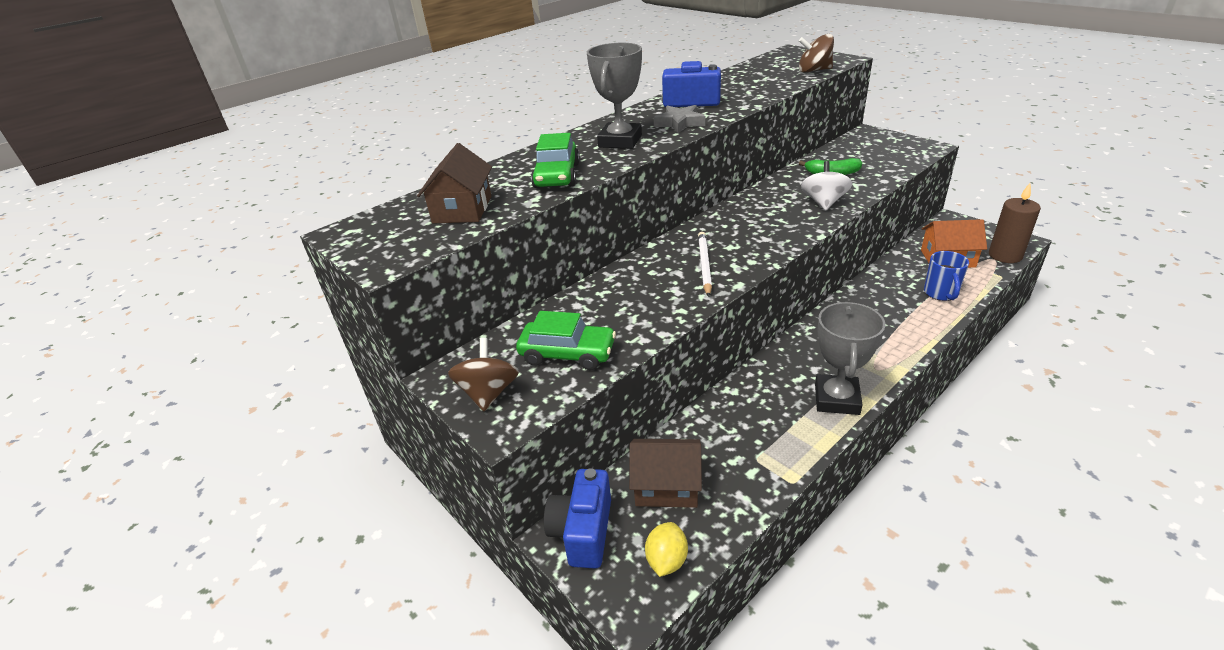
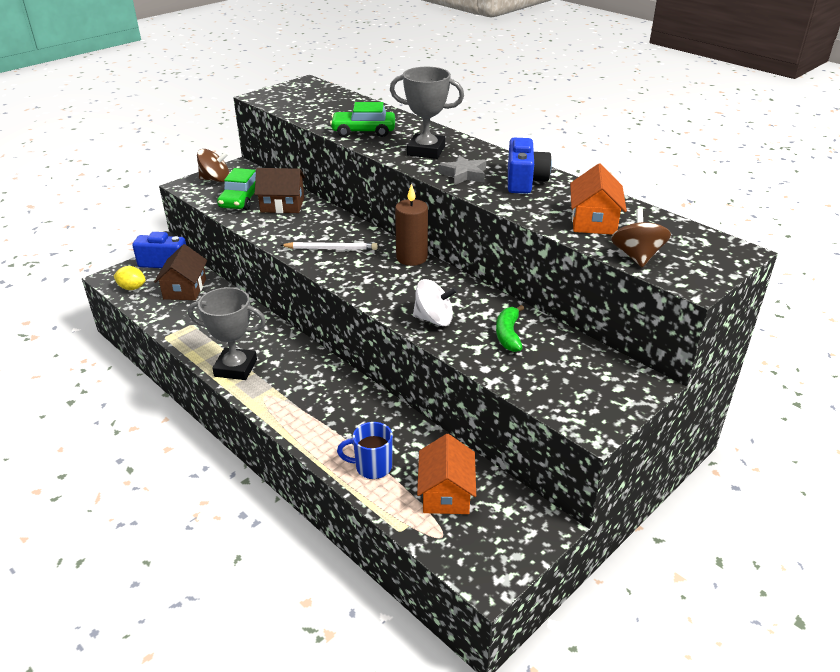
camera: 85 degrees right, 0 degrees up
brown house [417,143,492,224] -> brown house moved to [254,168,305,213]
brown candle [989,183,1041,263] -> brown candle moved to [395,184,428,266]
none -> orange house [570,163,627,235]

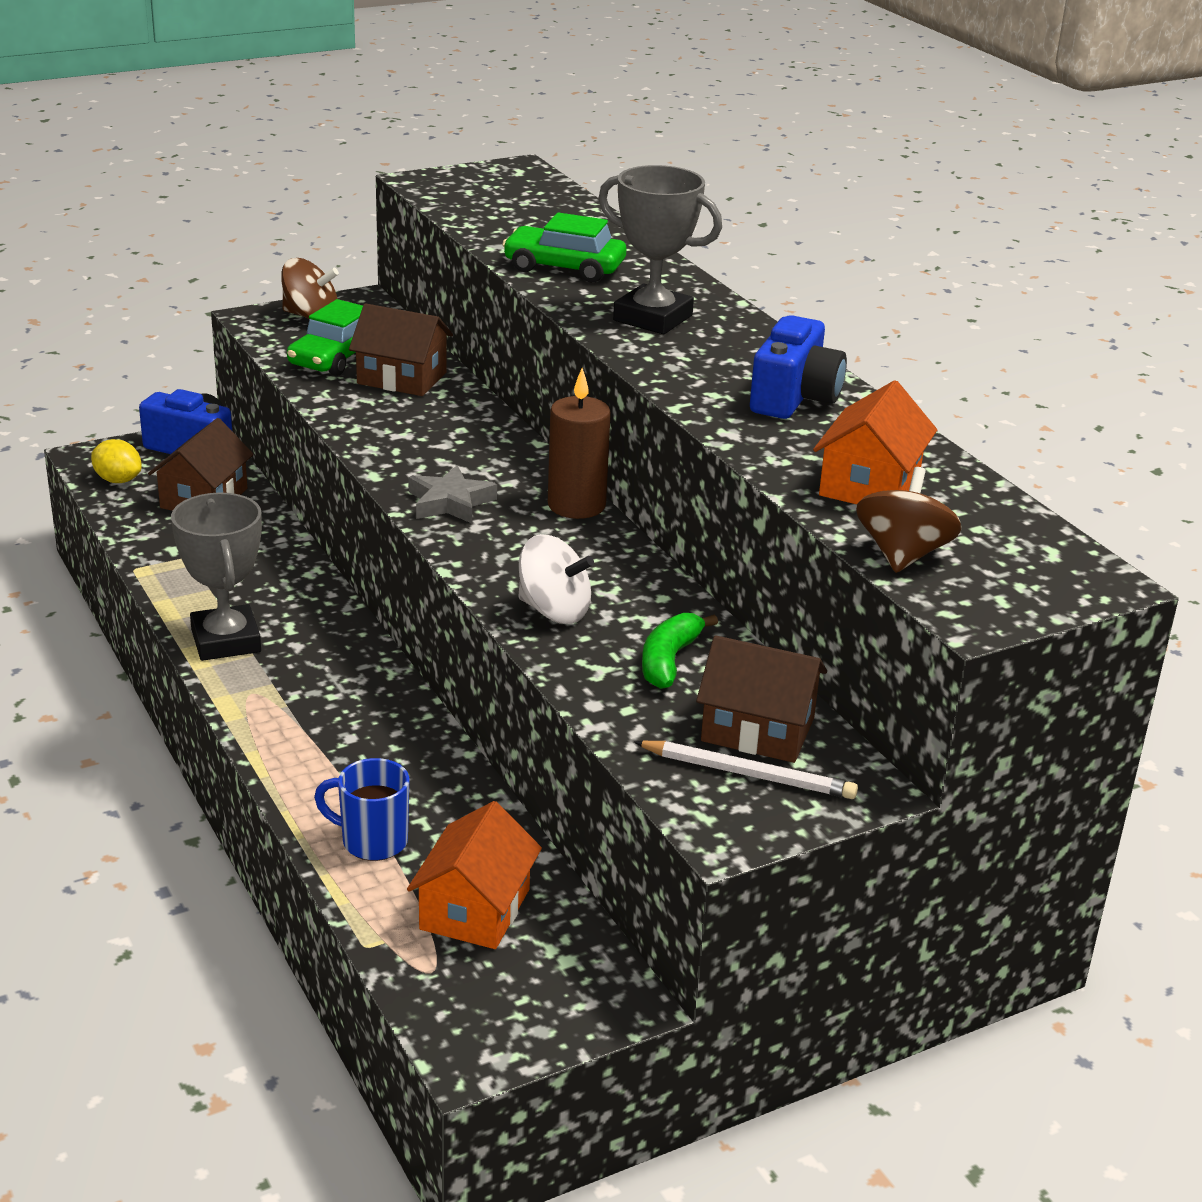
camera: 15 degrees right, 5 degrees down
grey trophy [188,287,266,380] -> grey trophy turned 45 degrees clockwise [171,492,262,661]
white pencil [280,242,378,250] -> white pencil moved to [634,741,858,799]
grey star [438,155,486,185] -> grey star moved to [408,465,497,523]
none -> brown house [696,635,827,763]

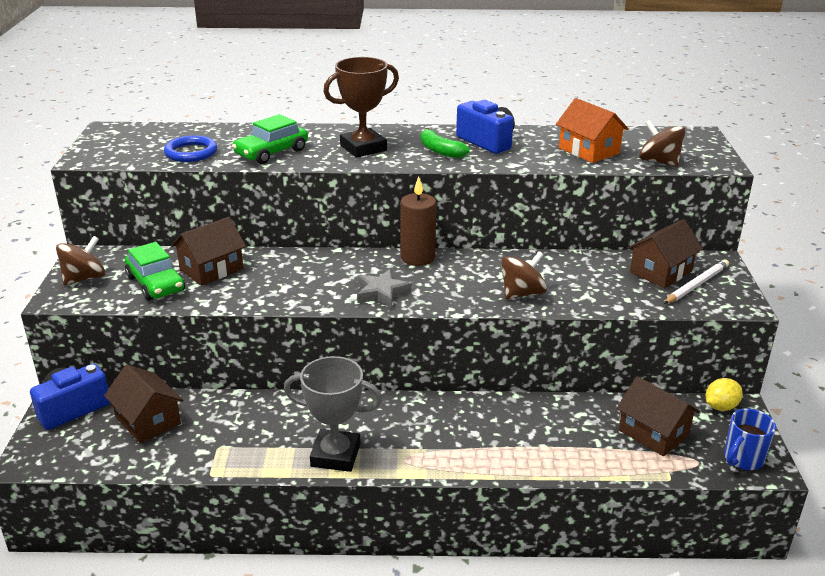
camera: 60 degrees left, 0 degrees up
yellow lemon [91,439,142,483] -> yellow lemon moved to [706,378,743,411]
blue mug [314,758,410,861] -> blue mug moved to [724,409,776,471]
orange house [407,801,542,949] -> brown house [616,376,700,456]
white spinning top [518,534,594,624] -> brown spinning top [501,251,547,299]
grey trophy [598,165,722,334] -> brown trophy [323,57,399,158]
green banana [642,613,718,689] -> green banana moved to [420,128,470,158]
none -> blue ring [164,135,217,162]

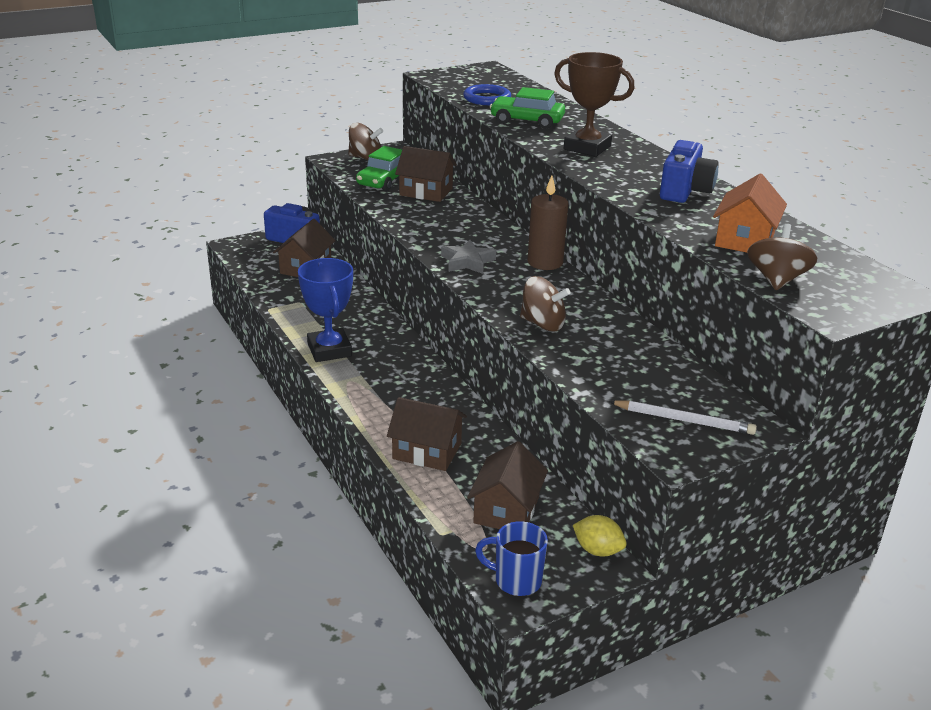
camera: 60 degrees right, 0 degrees up
grey trophy [284,356,382,472] -> blue trophy [298,258,353,362]
green banana [420,128,470,158] -> none
brown house [628,219,703,288] -> brown house moved to [387,397,467,471]

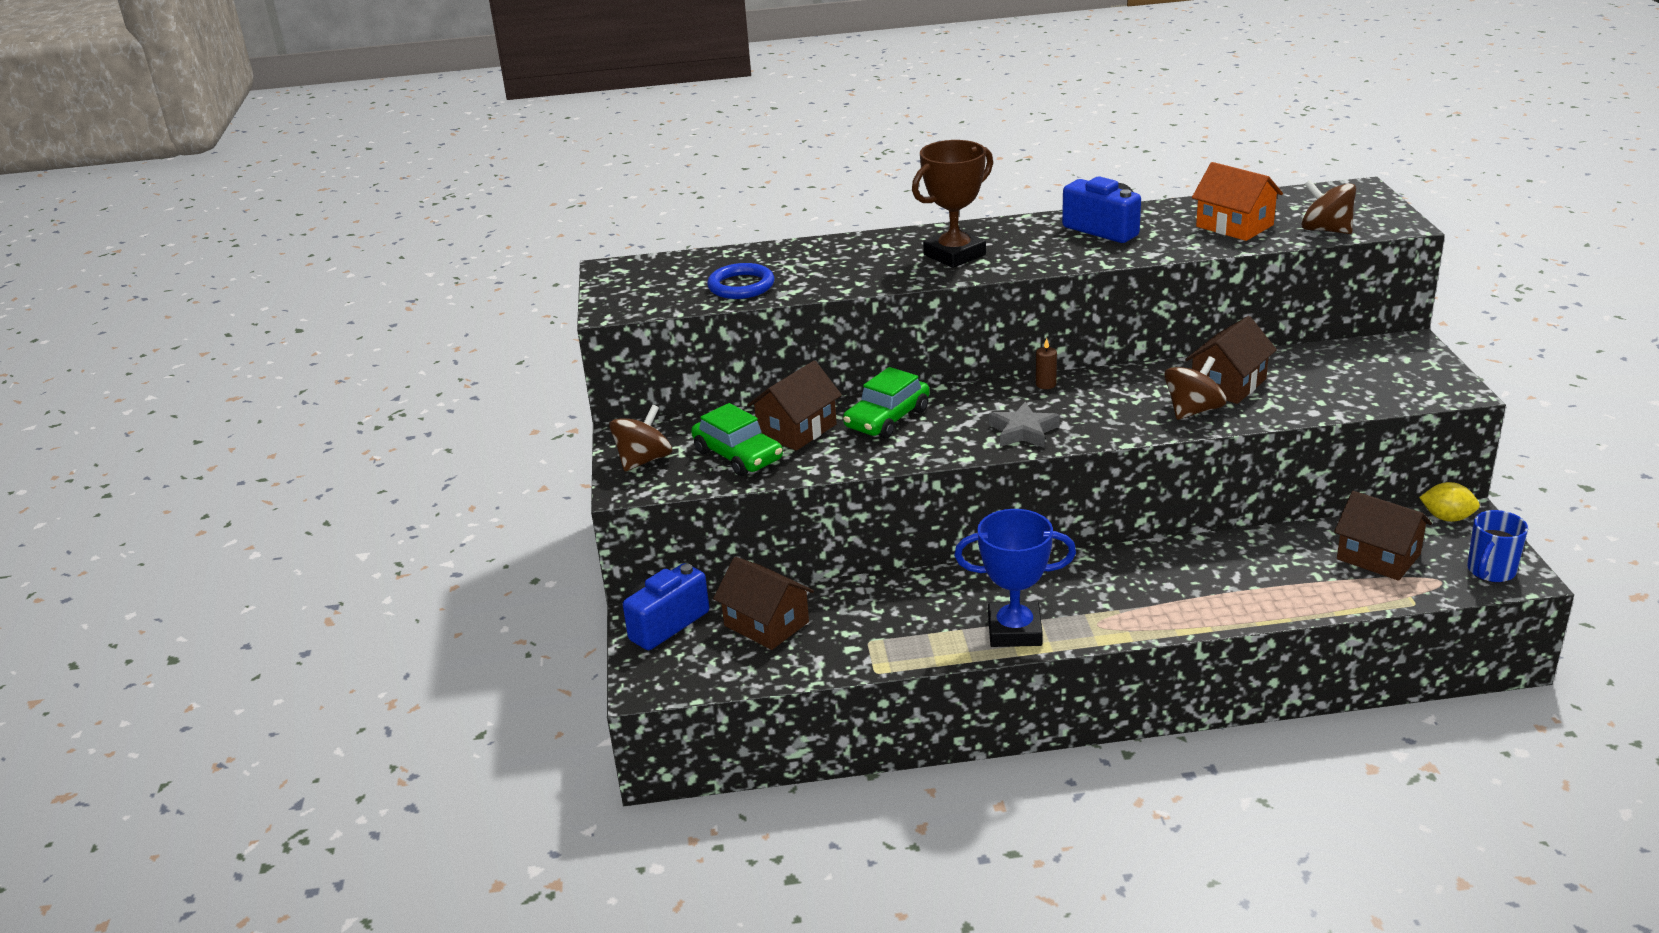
camera: 65 degrees left, 0 degrees up
brown house [387,397,467,471] -> brown house moved to [1185,316,1277,404]
green car [490,87,565,129] -> green car moved to [843,367,930,439]
brown candle [527,176,568,270] -> brown candle [1036,338,1057,389], size x0.47
yellow lemon [573,515,627,556] -> yellow lemon turned 60 degrees clockwise [1419,482,1480,522]
white pencil [609,400,757,435] -> none

